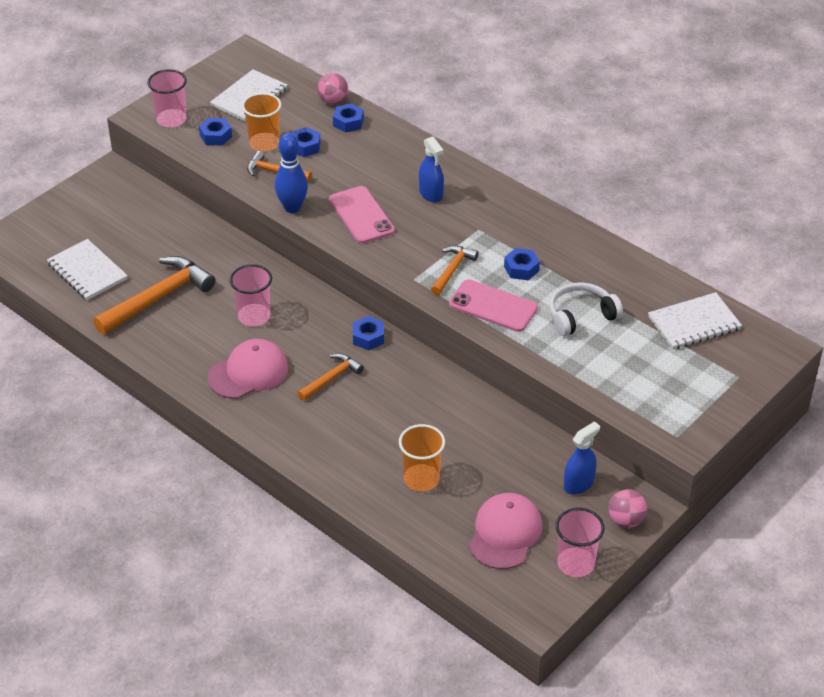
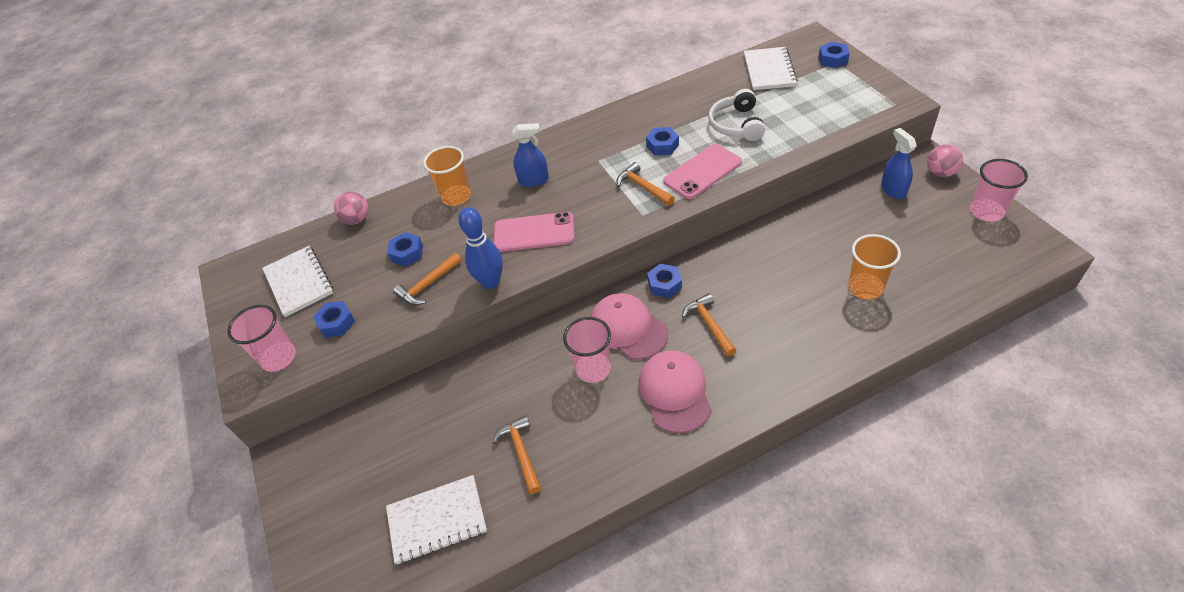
camera: 60 degrees left, 5 degrees up
orange hammer [93,256,216,334] -> orange hammer [492,415,541,494], size x0.55
orange cup [242,93,281,152] -> orange cup moved to [423,146,471,206]
blue nut [333,104,364,133] -> blue nut moved to [819,42,850,68]
pink cap [469,493,542,569] -> pink cap moved to [590,293,668,360]

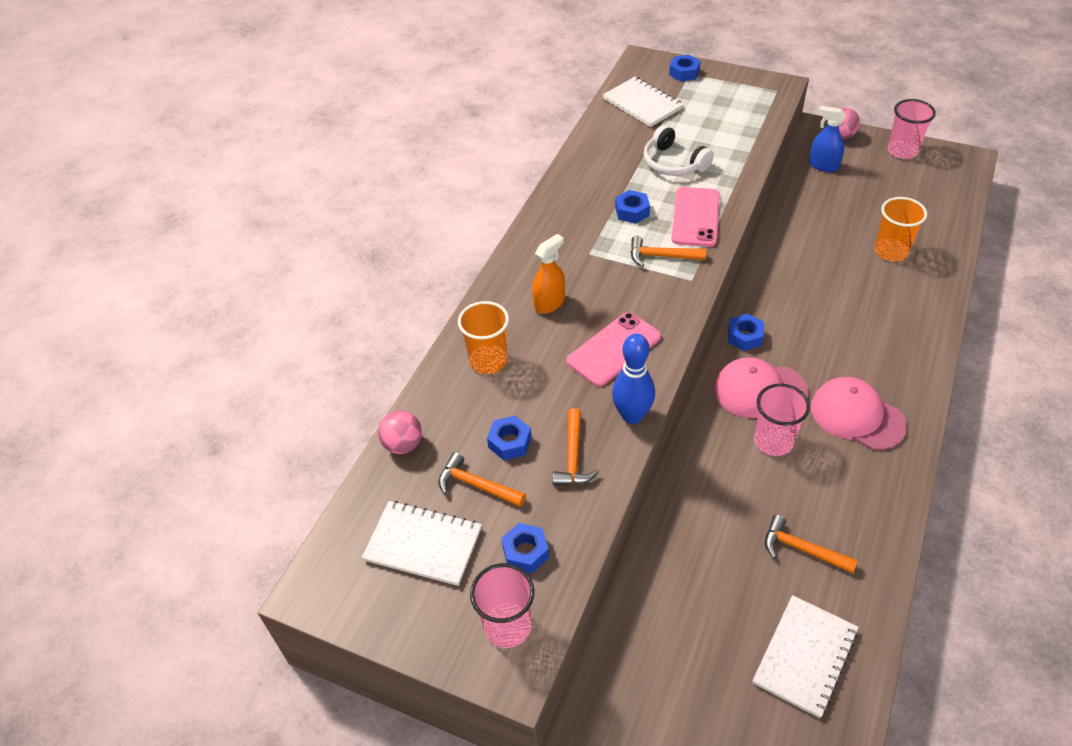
camera: 45 degrees left, 0 degrees up
blue spray bottle [512,123,549,187] -> orange spray bottle [532,234,565,314]
orange hammer [682,293,737,356] -> orange hammer moved to [438,452,526,507]

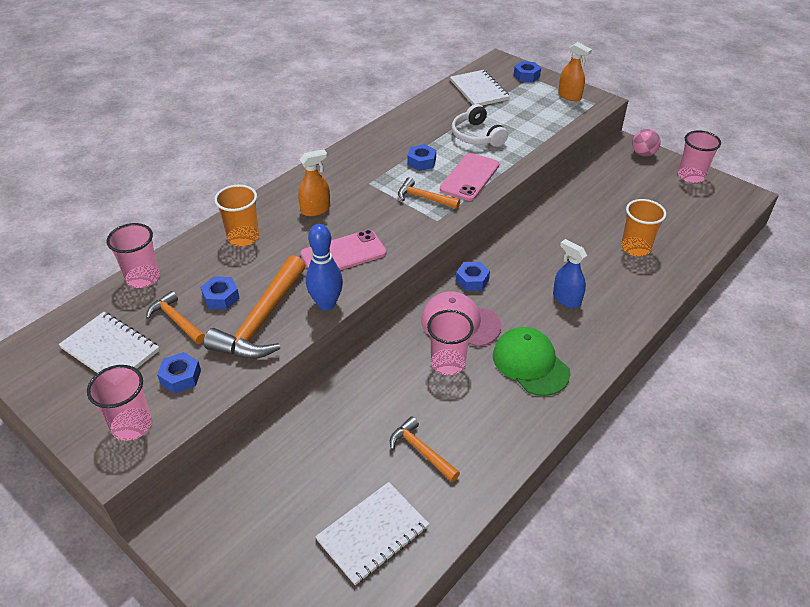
camera: 15 degrees right, 5 degrees down
pink ball [378,411,422,454] -> pink cup [106,223,160,288]
orange hammer [552,408,599,485] -> orange hammer [204,255,306,359], size x1.83
blue spray bottle [809,106,846,172] -> blue spray bottle moved to [553,239,587,308]
pink cap [811,377,907,450] -> green cap [493,327,571,396]
none -> orange spray bottle [558,42,592,101]

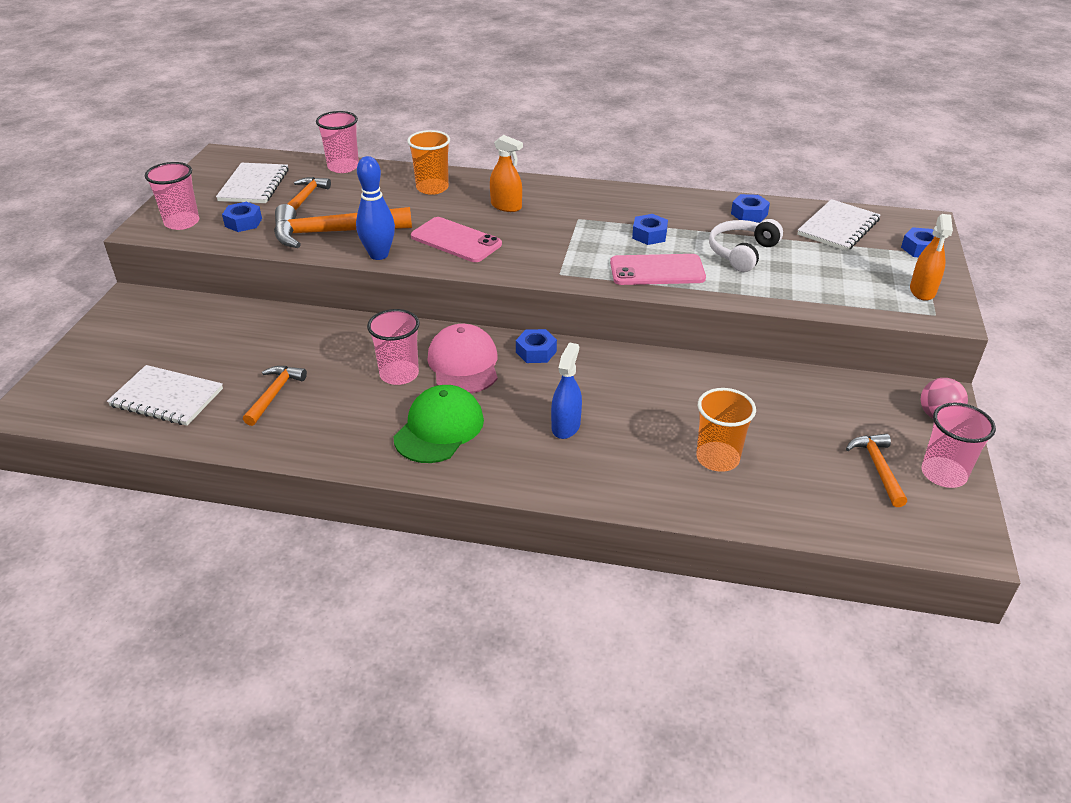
camera: 60 degrees right, 5 degrees down
blue nut [200,276,240,310] -> blue nut moved to [731,194,770,222]
orange hammer [398,177,460,209] -> orange hammer moved to [846,434,907,507]

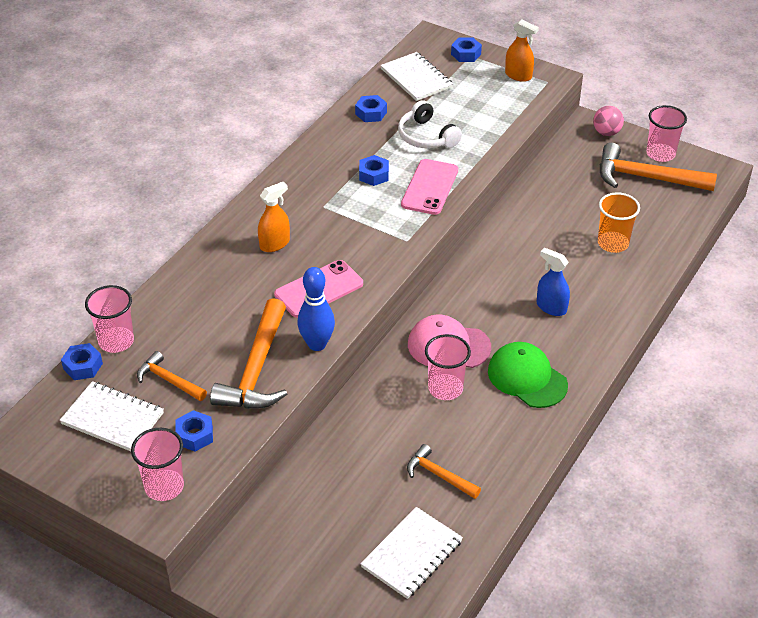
camera: 70 degrees left, 5 degrees up
orange cup [407,130,450,195] -> none
blue nut [516,329,557,363] -> blue nut moved to [61,343,103,380]
orange hammer [846,434,907,507] -> orange hammer [600,143,717,191], size x1.83

